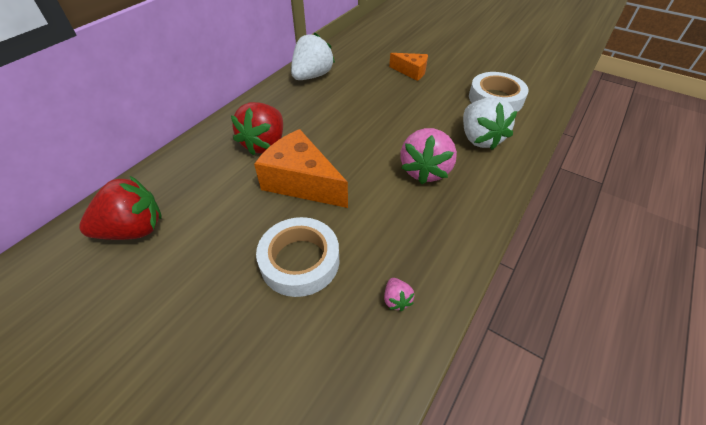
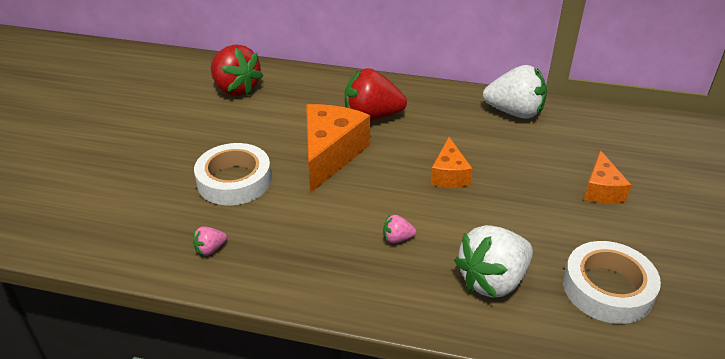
camera: 70 degrees right, 10 degrees down
pink strawberry [400,128,457,184] -> pink strawberry [383,215,416,243], size x0.43
none -> orange cheese [430,137,473,188]

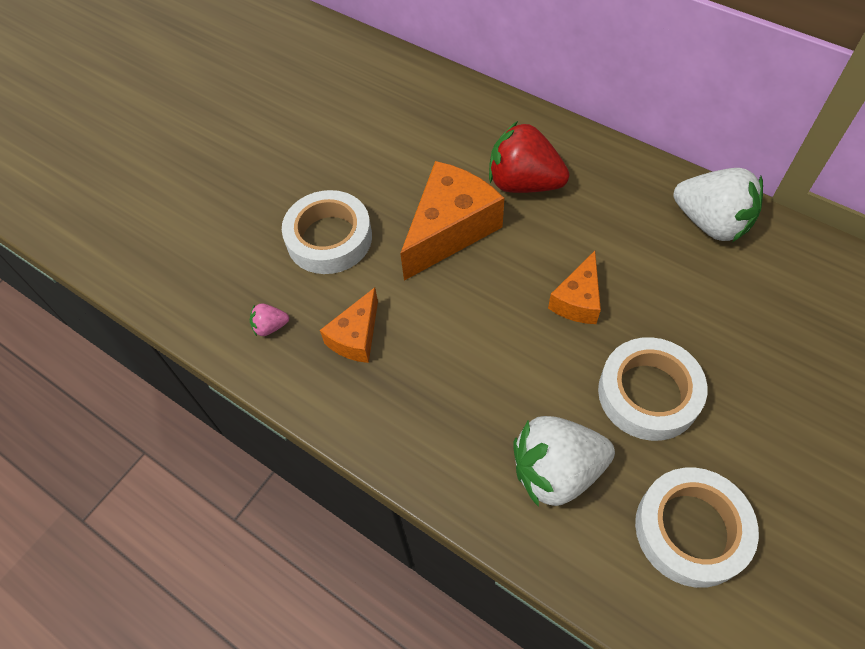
camera: 25 degrees right, 20 degrees up
red strawberry [211,44,263,96] -> none
pink strawberry [383,215,416,243] -> none
orange cheese [584,150,631,203] -> orange cheese moved to [320,287,378,363]
none -> white tape [598,337,707,441]

